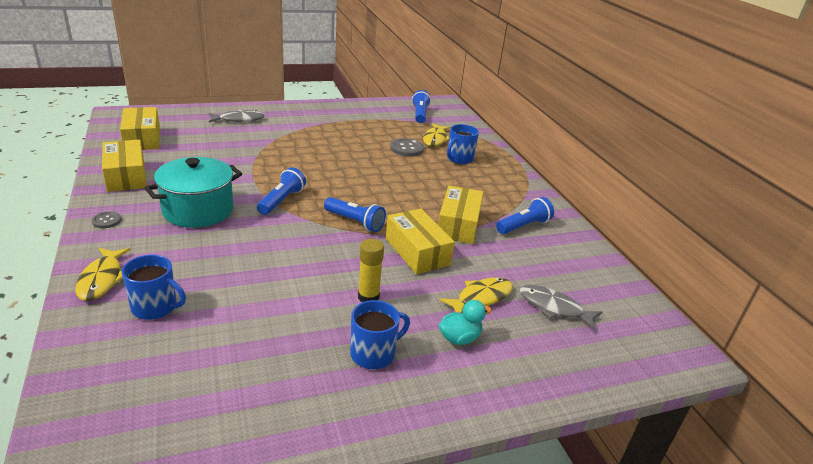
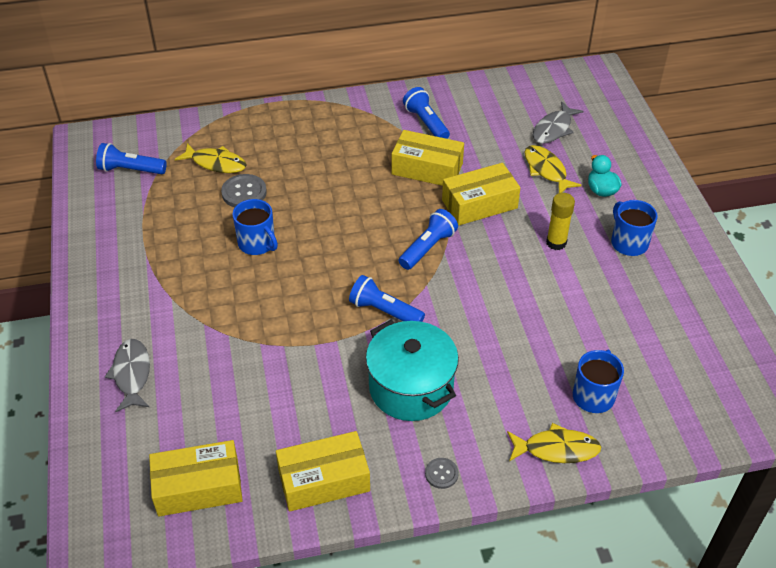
camera: 80 degrees left, 15 degrees up
blue mug [447,124,479,164] -> blue mug moved to [232,199,278,255]

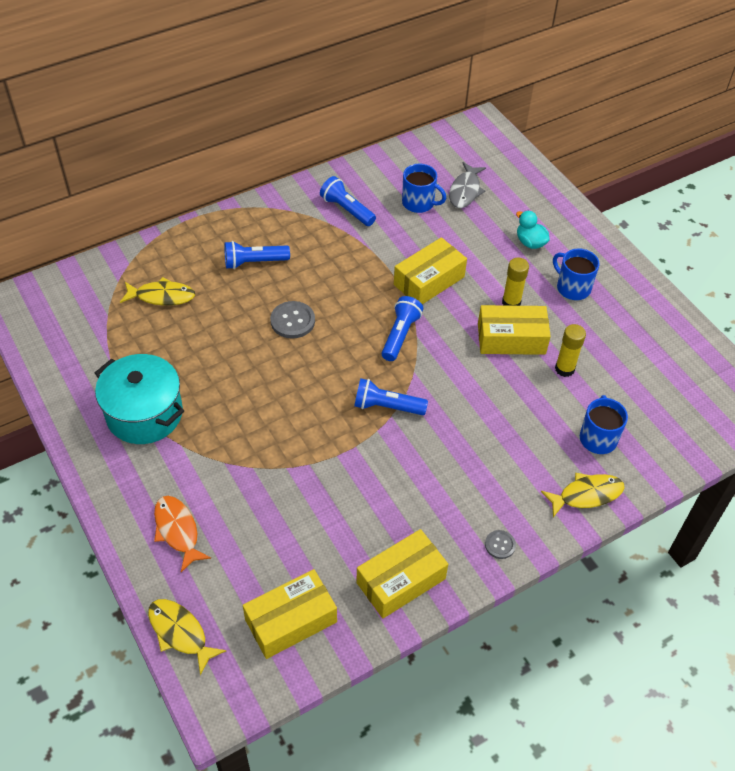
camera: 20 degrees left, 5 degrees up
blue flashlight [96,143,167,174] -> blue flashlight moved to [224,241,290,269]
grey fish [105,339,150,412] -> orange fish [154,496,211,572]
grey button [221,174,267,207] -> grey button moved to [270,301,315,339]
blue mug [232,199,278,255] -> blue mug moved to [402,164,446,213]
turquoise pot [366,320,459,421] -> turquoise pot moved to [95,354,184,444]
yellow box [391,130,464,186] -> yellow box moved to [478,305,551,355]
yellow fish [524,145,582,193] -> yellow fish moved to [148,599,226,675]
none -> yellow glue stick [555,324,586,377]

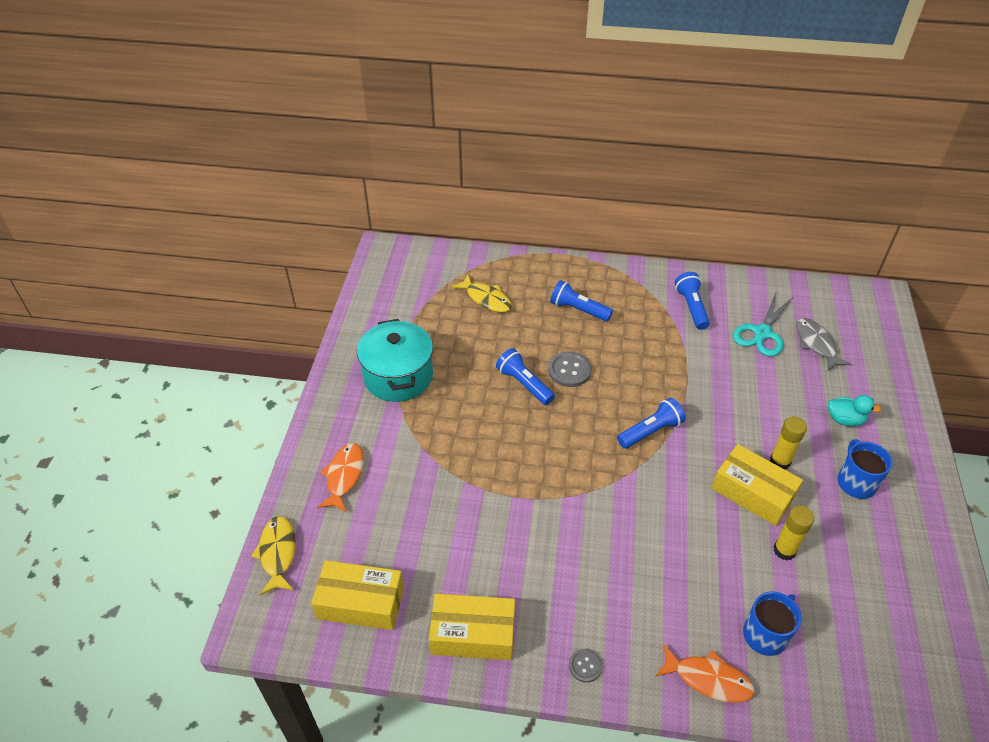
camera: 40 degrees right, 5 degrees down
blue flashlight [354,379,428,415] -> blue flashlight moved to [496,348,555,405]
yellow box [394,237,467,304] -> none
blue mug [402,164,446,213] -> turquoise scissors [733,293,794,357]
grey fish [449,162,486,208] -> grey fish turned 105 degrees clockwise [796,318,851,371]
turquoise duck [516,211,550,249] -> turquoise duck turned 105 degrees clockwise [828,395,881,426]
yellow fish [541,473,625,517] -> orange fish [656,644,755,703]

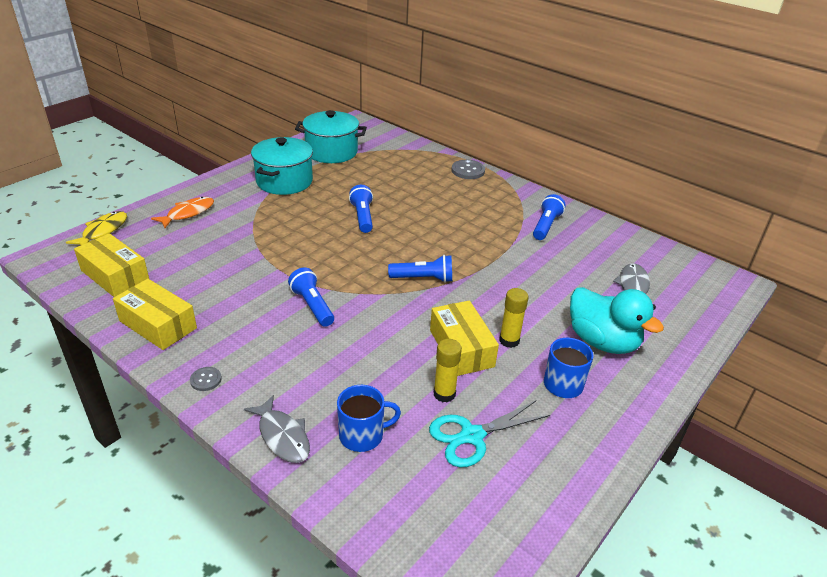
camera: 30 degrees right, 10 degrees down
yellow fish [452,275,512,312] -> none
grey button [548,351,592,387] -> grey button moved to [452,160,485,179]
blue flashlight [550,280,613,321] -> blue flashlight moved to [288,268,334,327]
orange fish [656,644,755,703] -> grey fish [244,395,310,463]
turquoise scissors [733,293,794,357] -> turquoise scissors moved to [429,400,550,467]
turquoise duck [828,395,881,426] -> turquoise duck [570,287,664,354], size x1.94
none -> turquoise pot [295,110,367,163]

